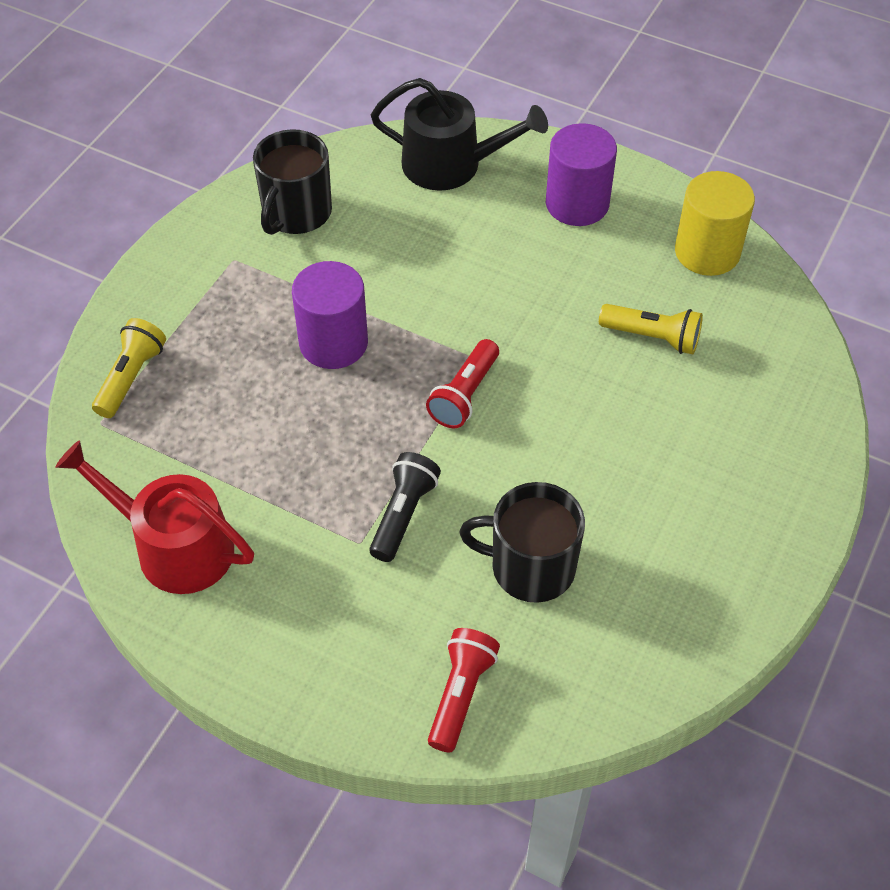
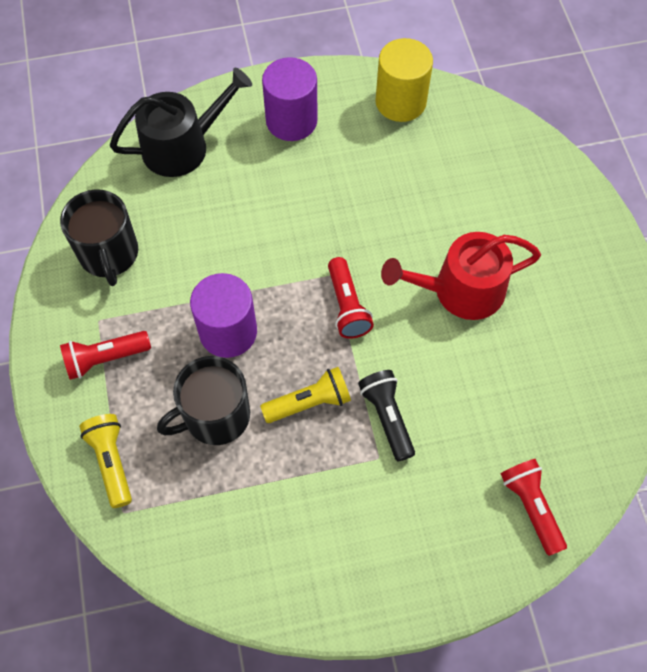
camera: 40 degrees left, 10 degrees up
red watering can [55,440,254,594] -> red watering can moved to [381,232,541,320]
black mug [459,482,585,603] -> black mug moved to [157,356,250,445]
yellow flashlight [599,304,703,354] -> yellow flashlight moved to [260,367,351,423]
none -> red flashlight [60,331,151,380]

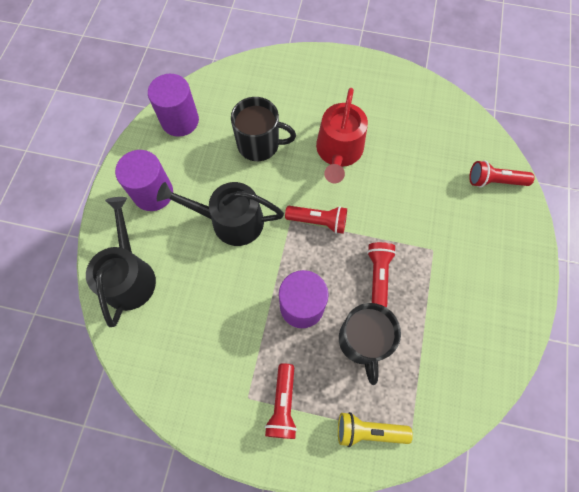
camera: 65 degrees left, 5 degrees up
black mug [60,189,138,286] -> black mug moved to [231,97,296,161]
yellow flashlight [260,367,351,423] -> red flashlight [367,242,396,307]
black flashlight [358,370,415,461] -> none
yellow cylinder [375,38,433,122] -> purple cylinder [148,74,199,137]
none -> black watering can [157,182,284,246]

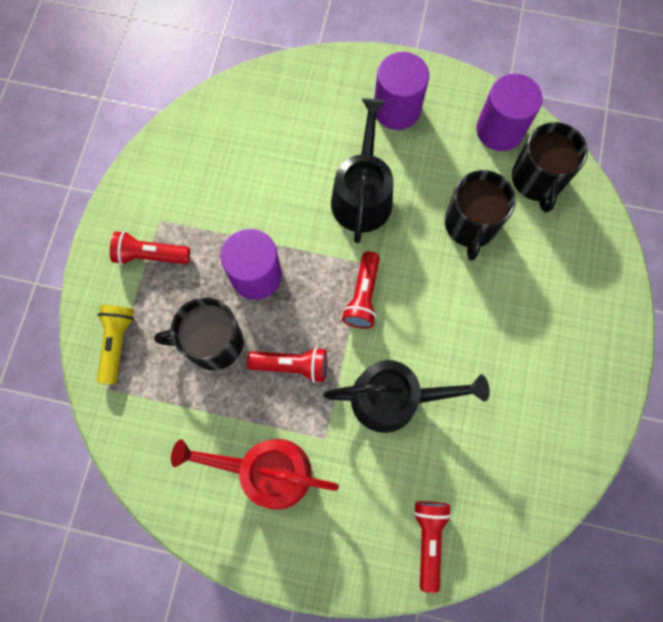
camera: 90 degrees right, 5 degrees up
black watering can [86,197,156,327] -> black watering can moved to [323,360,489,433]
red watering can [316,88,368,183] -> red watering can moved to [171,439,339,510]
none -> black mug [512,122,588,213]

